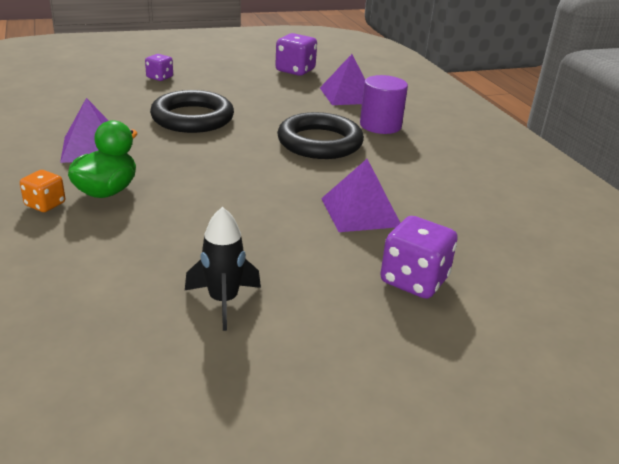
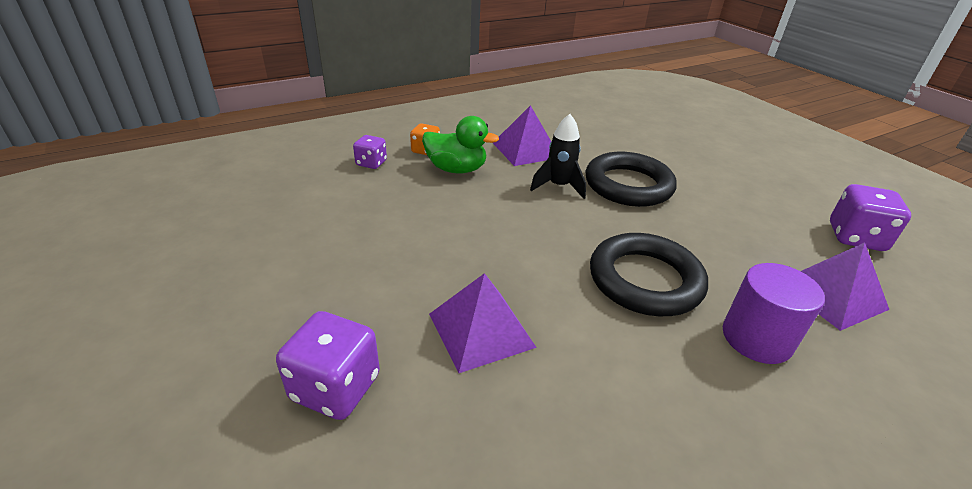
camera: 80 degrees right, 5 degrees up
purple dice [145,54,173,81] -> purple dice moved to [353,135,387,169]
black rocket [185,207,261,331] -> black rocket moved to [530,114,586,199]

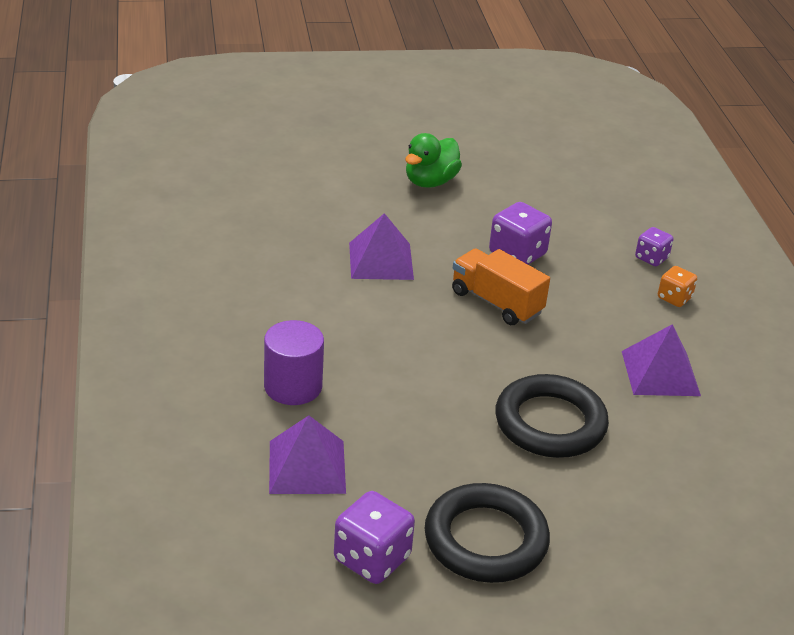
camera: 110 degrees right, 0 degrees up
purple dice [276,311,380,420] -> purple dice moved to [489,202,552,265]
green duck [422,116,499,173] -> green duck moved to [405,133,462,188]
black rocket [530,114,586,199] -> none
black ring [590,233,708,316] -> black ring moved to [424,483,550,583]
none -> orange truck [452,248,550,325]

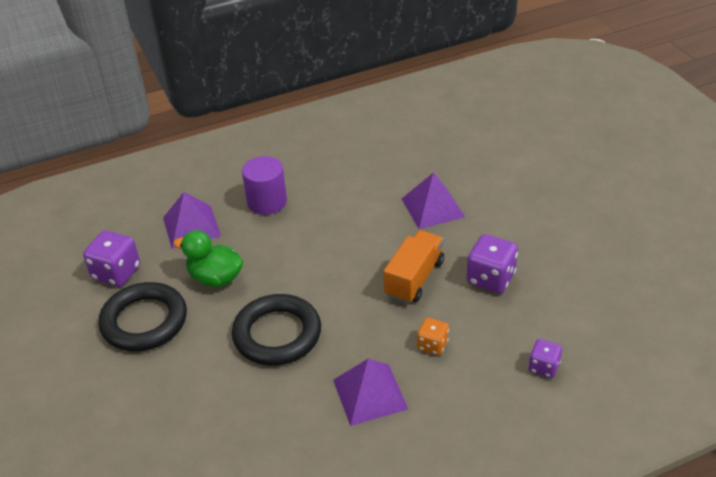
camera: 80 degrees right, 5 degrees up
green duck [405,133,462,188] -> green duck moved to [173,230,243,287]
orange dice [658,266,697,307] -> orange dice moved to [417,318,449,356]

